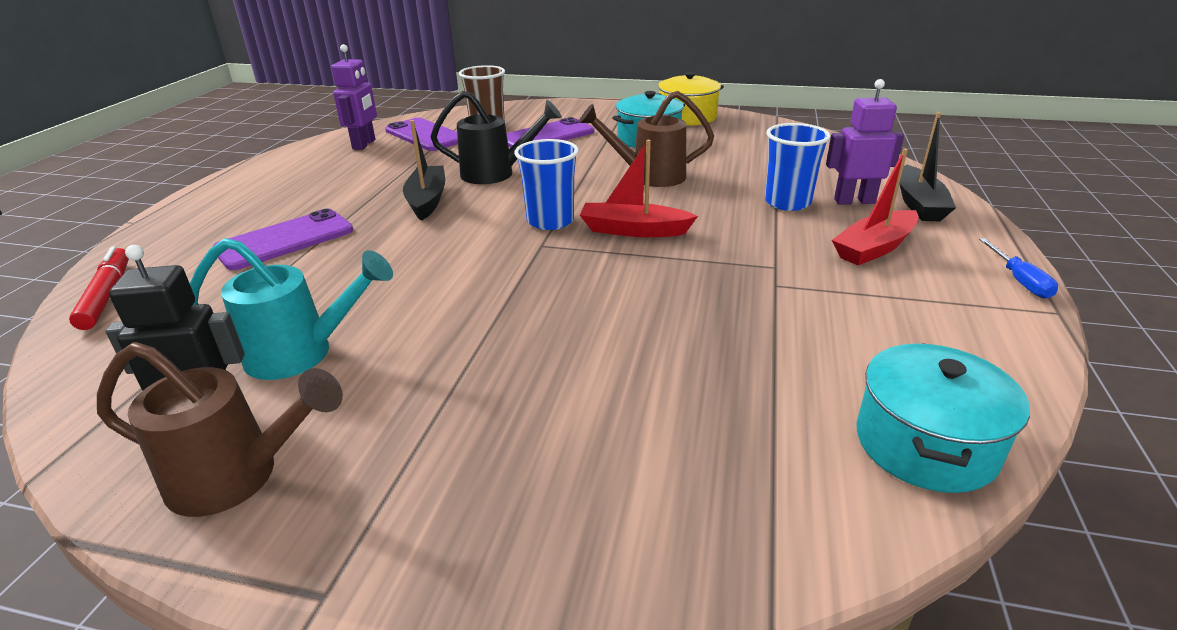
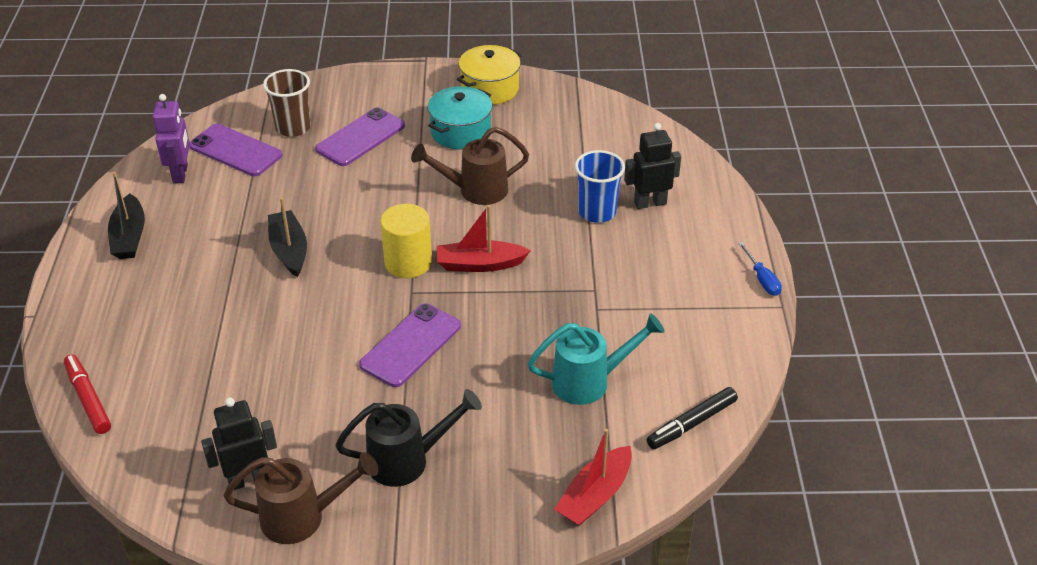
camera: 15 degrees left, 10 degrees up
turquoise watering can [190,238,393,380] -> turquoise watering can moved to [527,313,665,405]
purple phone [212,209,353,270] -> purple phone moved to [359,304,461,387]
black watering can [430,91,562,184] -> black watering can moved to [336,389,482,487]
blue cup [514,139,579,230] -> yellow cylinder [380,204,432,278]
purple robot [826,79,904,204] -> black robot [624,123,681,209]
red boat [832,149,919,265] -> red boat moved to [554,429,632,526]
turquoise pot [856,343,1030,493] -> black marker [647,387,738,449]
black boat [899,112,956,221] -> black boat moved to [108,172,145,259]

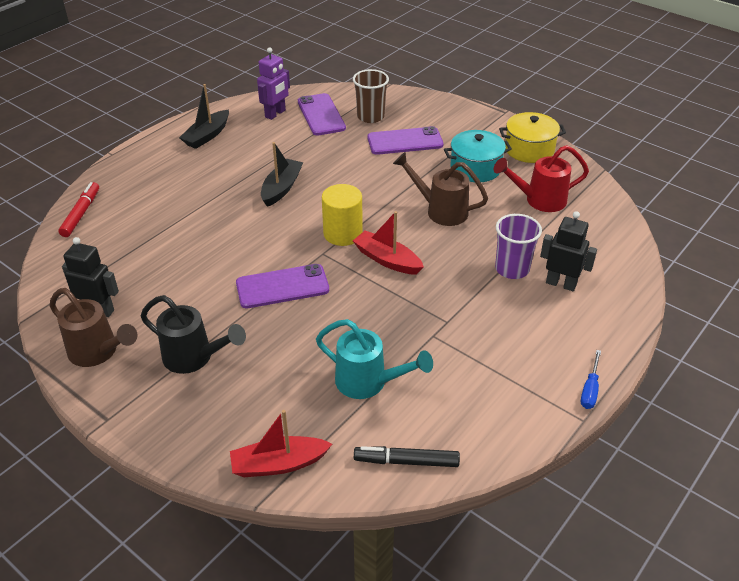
camera: 40 degrees right, 0 degrees up
blue cup [575,150,625,223] -> purple cup [495,214,542,279]
none -> red watering can [494,145,589,212]

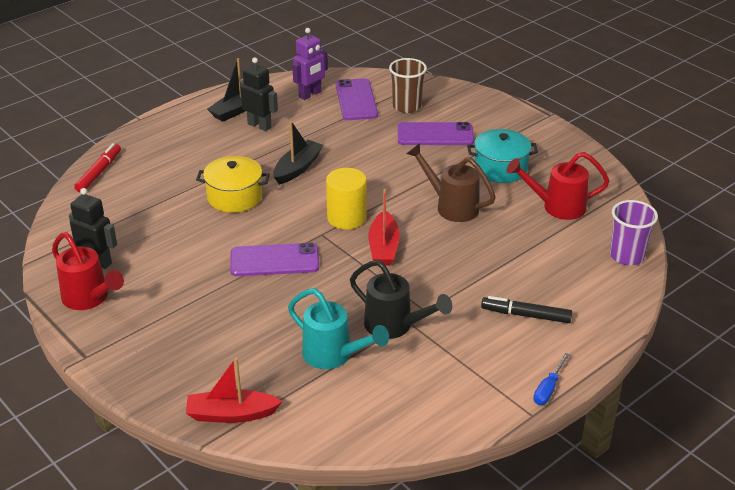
camera: 10 degrees right, 5 degrees down
brown watering can [50,288,138,367] -> red watering can [52,232,124,310]
black watering can [141,295,246,374] -> black watering can moved to [350,260,452,339]
red boat [353,211,424,275] -> red boat turned 135 degrees counterclockwise [368,189,400,266]
black marker [354,446,460,467] -> black marker moved to [481,296,572,323]
purple cup [495,214,542,279] -> purple cup moved to [610,200,658,265]
yellow pot [499,112,566,163] -> yellow pot moved to [196,156,270,213]
black robot [540,211,597,291] -> black robot moved to [240,57,278,131]

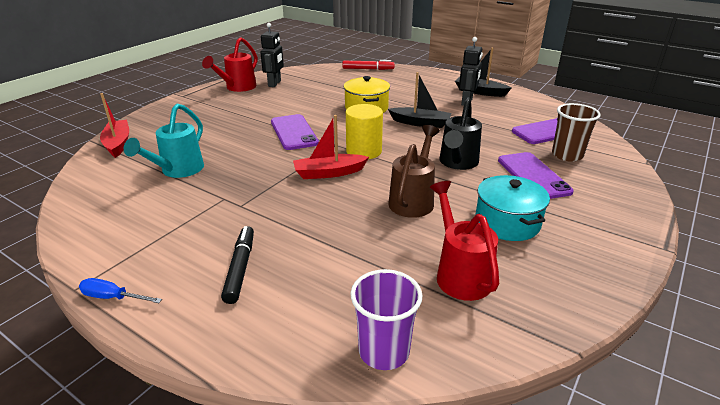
camera: 75 degrees right, 5 degrees down
purple robot [292,28,328,100] -> none
black watering can [350,260,452,339] -> black watering can moved to [439,97,482,170]

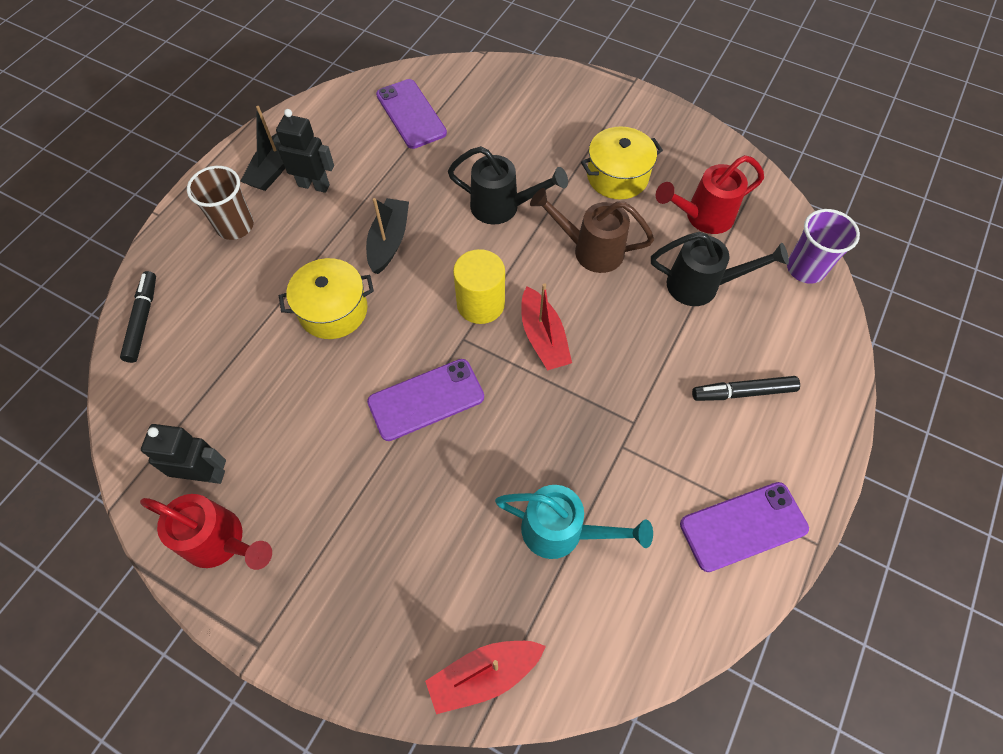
camera: 95 degrees left, 30 degrees up
blue screwdriver [79,278,162,303] -> none
red marker [342,60,395,70] -> black marker [120,271,156,363]
turquoise pot [475,175,550,241] -> yellow pot [581,127,663,199]
purple phone [498,152,574,199] -> purple phone moved to [680,482,809,572]
brown cup [552,103,601,162] -> brown cup moved to [187,166,254,240]
none -> black watering can [651,232,789,306]

